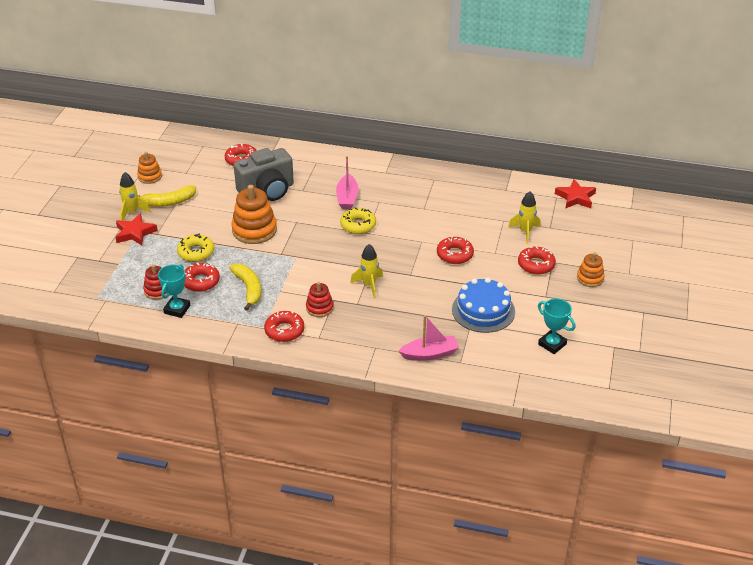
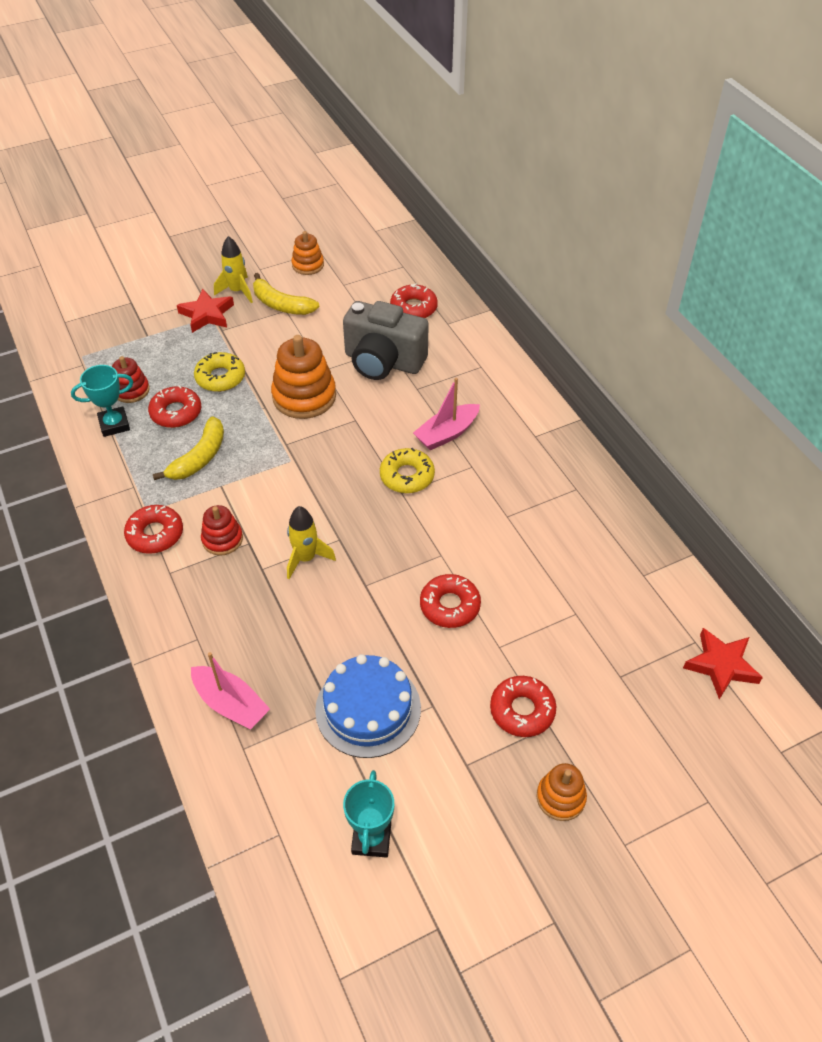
camera: 50 degrees right, 10 degrees up
yellow rocket [508,191,541,244] -> none

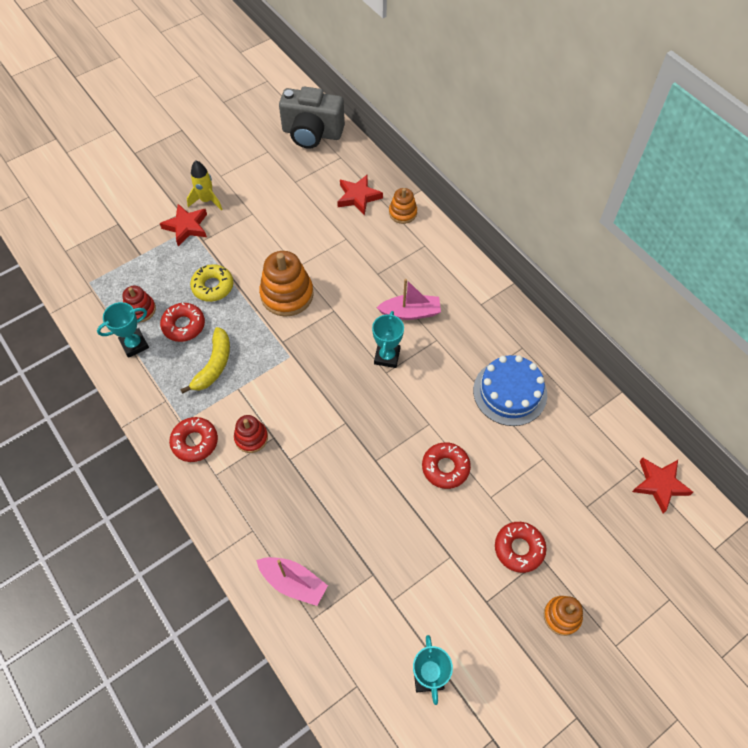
camera: 10 degrees left, 10 degrees up
yellow banana [253,273,319,315] -> none
yellow rocket [287,506,336,579] -> none
orange stacking toy [291,231,324,275] -> orange stacking toy moved to [389,188,417,224]
blue cake [315,654,421,758] -> blue cake moved to [473,355,547,426]
grey camera [343,301,429,380] -> grey camera moved to [279,86,345,149]
yellow donut [380,448,435,493] -> turquoise trophy [372,311,404,368]
red donut [390,283,438,318] -> red star [337,174,383,216]
pink boat [413,378,480,450] -> pink boat turned 135 degrees counterclockwise [377,279,441,320]

